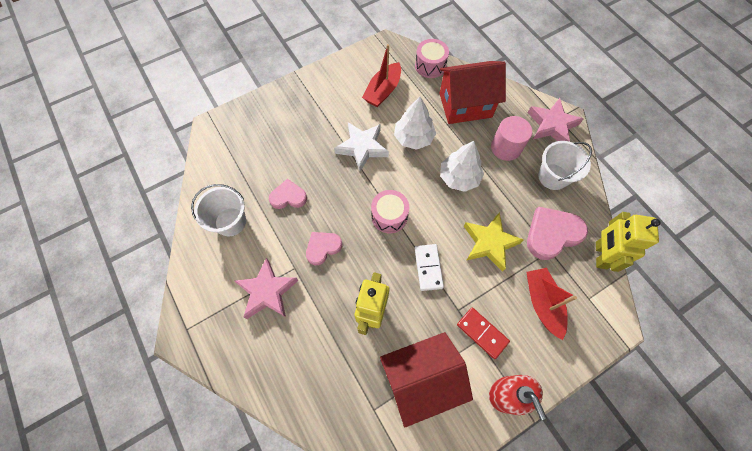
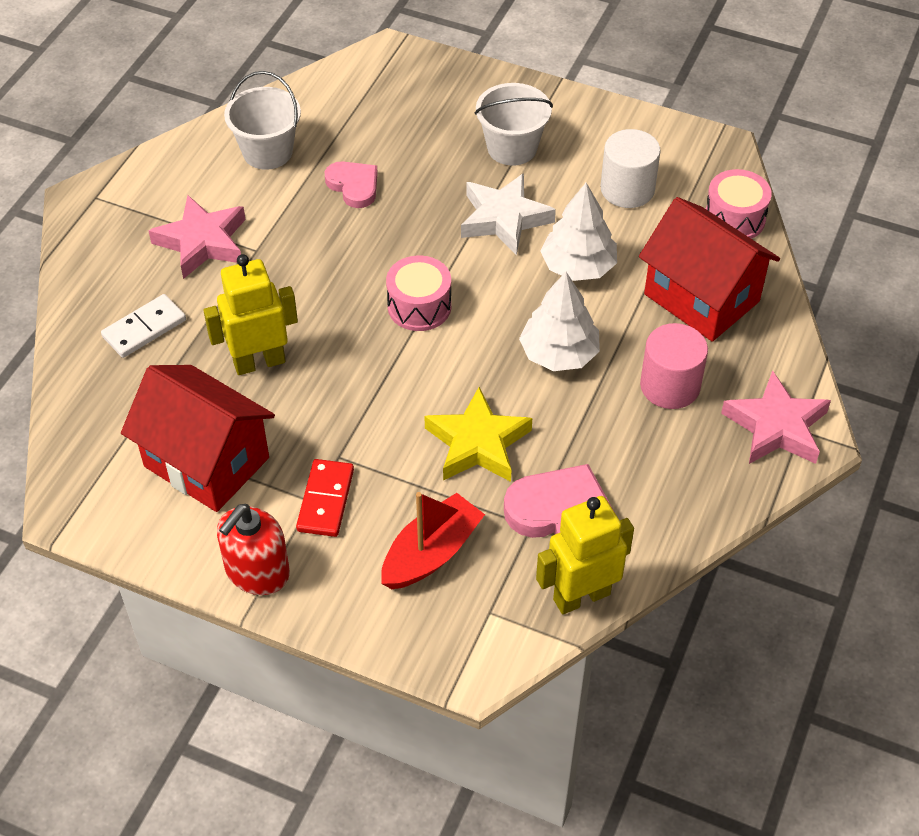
camera: 55 degrees right, 15 degrees down
pink heart [306,232,342,265] -> none
red boat [362,44,401,107] -> white cylinder [601,129,660,208]
white domino [414,244,444,291] -> white domino moved to [101,294,186,358]
white bucket [538,141,592,190] -> white bucket moved to [475,83,553,165]

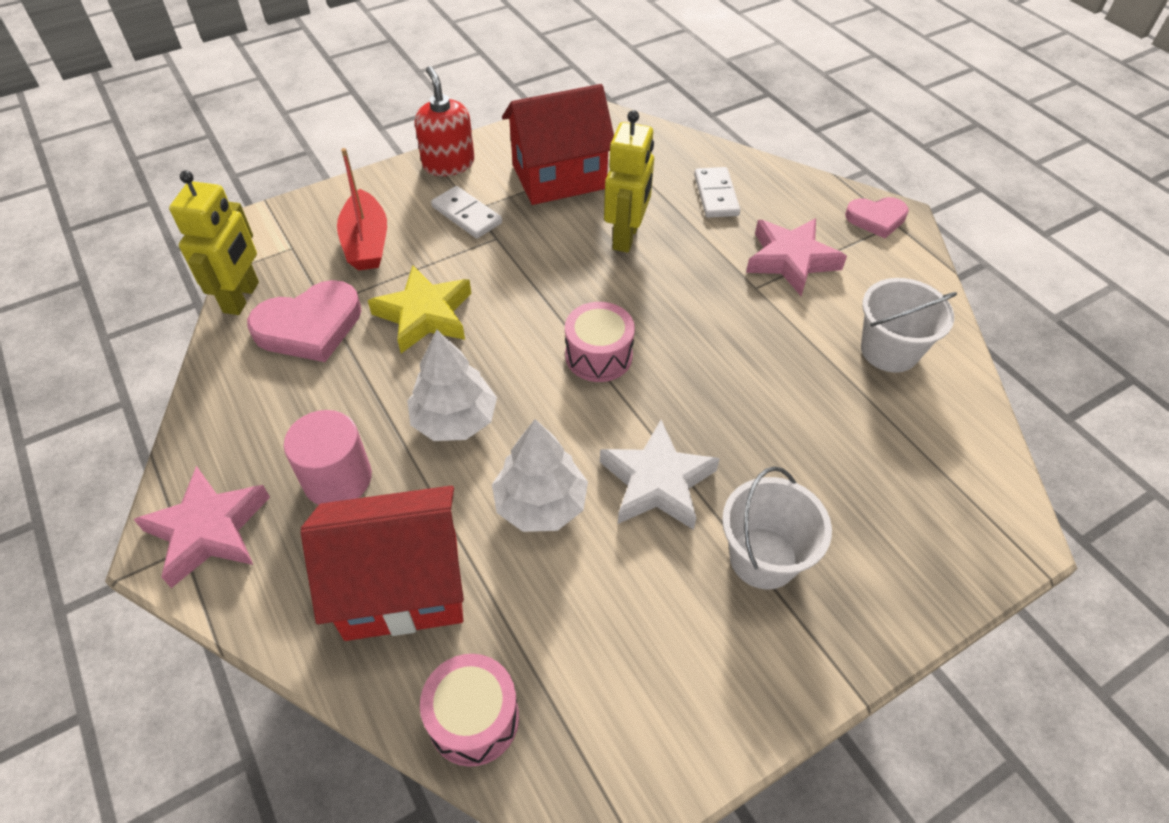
camera: 125 degrees right, 0 degrees up
red domino [296,459,354,537] -> white domino [431,186,502,238]
pink heart [325,161,378,208] -> pink heart moved to [845,197,909,238]
white cylinder [601,129,660,208] -> none

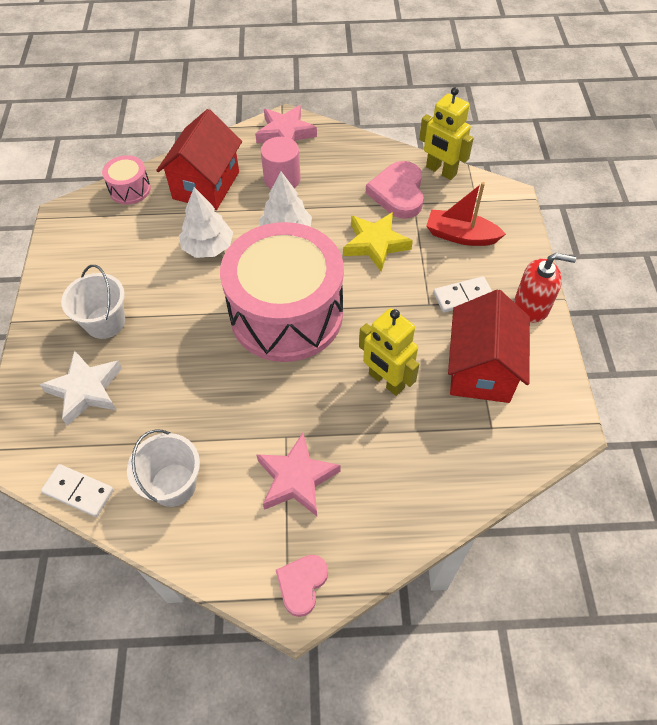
camera: 120 degrees right, 5 degrees up
pink drum [565,302,635,382] -> pink drum [220,222,344,362], size x2.43
white star [600,420,720,530] -> white star moved to [40,350,122,426]
white domino [694,167,740,218] -> white domino moved to [41,464,114,517]

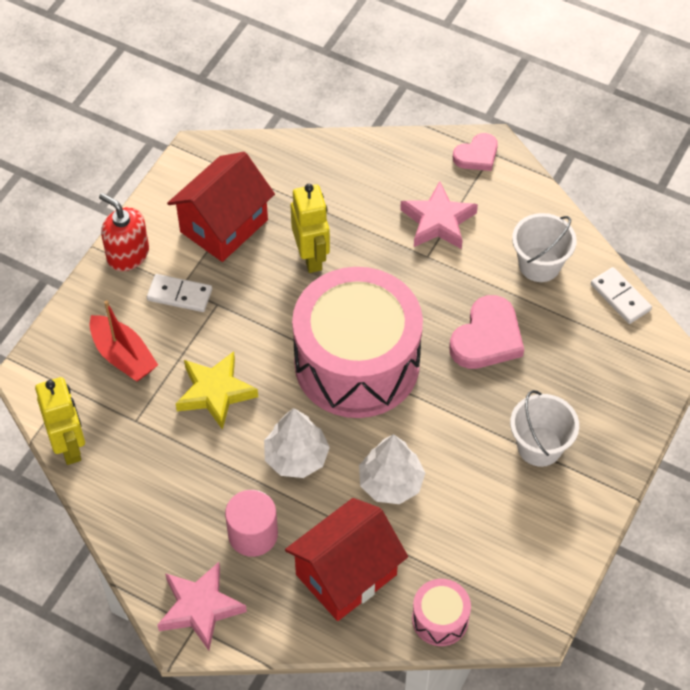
camera: 150 degrees left, 0 degrees up
white star [40,350,122,426] -> none
pink heart [366,161,424,219] -> pink heart moved to [449,295,524,369]

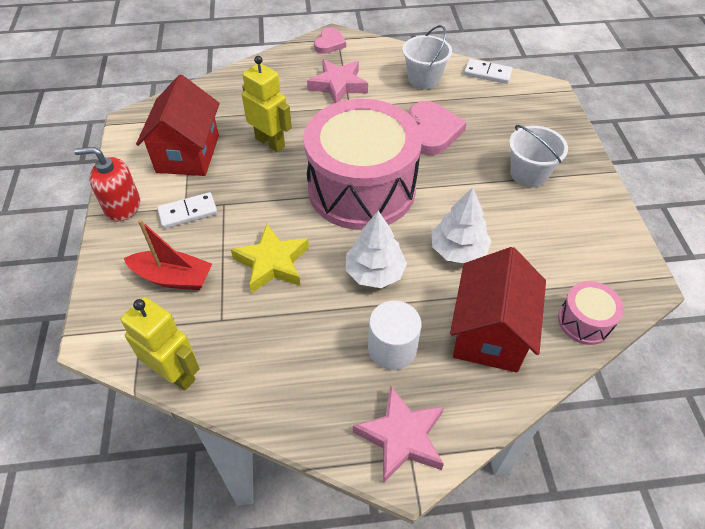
camera: 35 degrees left, 5 degrees down
pink cylinder [225,490,278,557] -> white cylinder [368,301,421,370]

